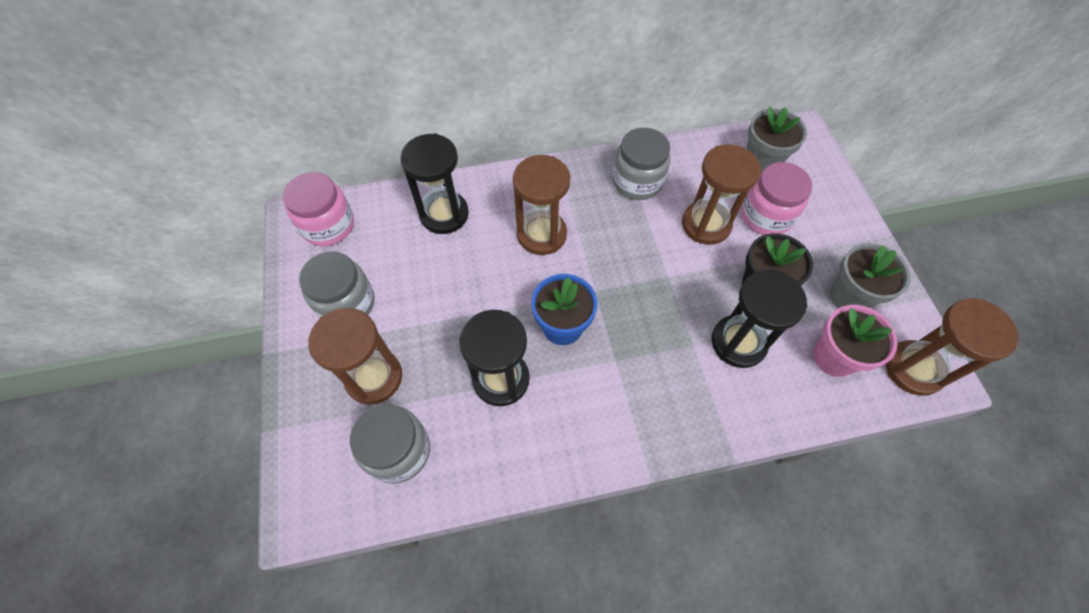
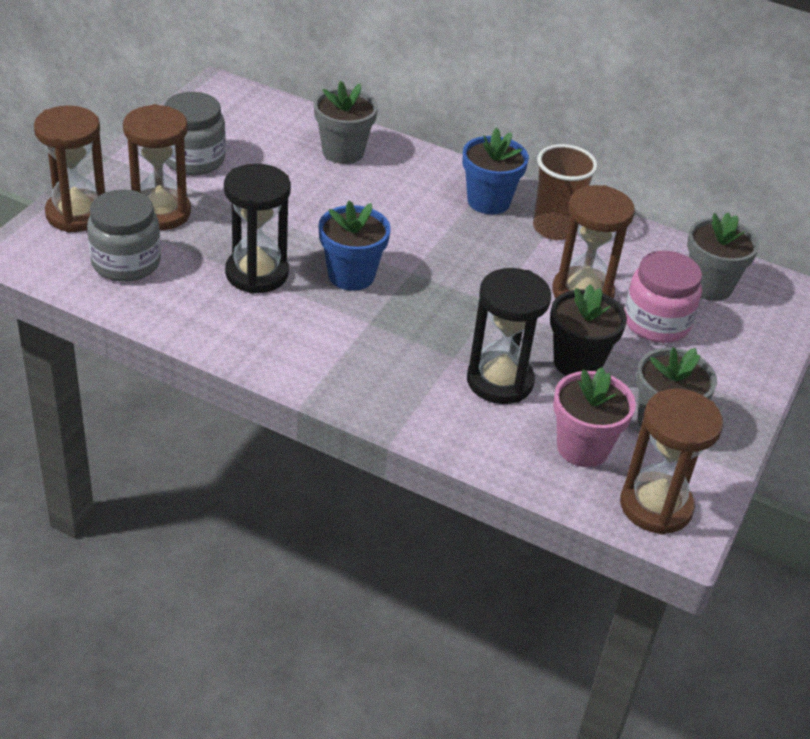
camera: 35 degrees right, 20 degrees down
pink jar [283,172,354,246] -> none
black hourglass [400,133,469,234] -> grey flower pot [314,81,378,164]
brown hourglass [513,155,570,255] -> brown hourglass moved to [34,105,105,232]
grey jar [613,128,671,200] -> brown cup [533,144,598,240]
none -> blue flower pot [462,128,529,215]

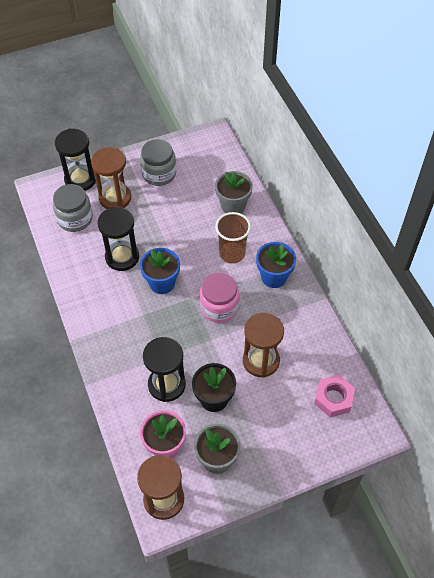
camera: 45 degrees right, 15 degrees up
brown hourglass [34,105,105,232] -> black hourglass [55,129,96,191]
brown cup [533,144,598,240] -> brown cup moved to [215,212,251,264]
pink jar [624,251,702,343] -> pink jar moved to [199,272,240,323]
grey flower pot [687,213,759,301] -> pink nut [314,375,355,417]

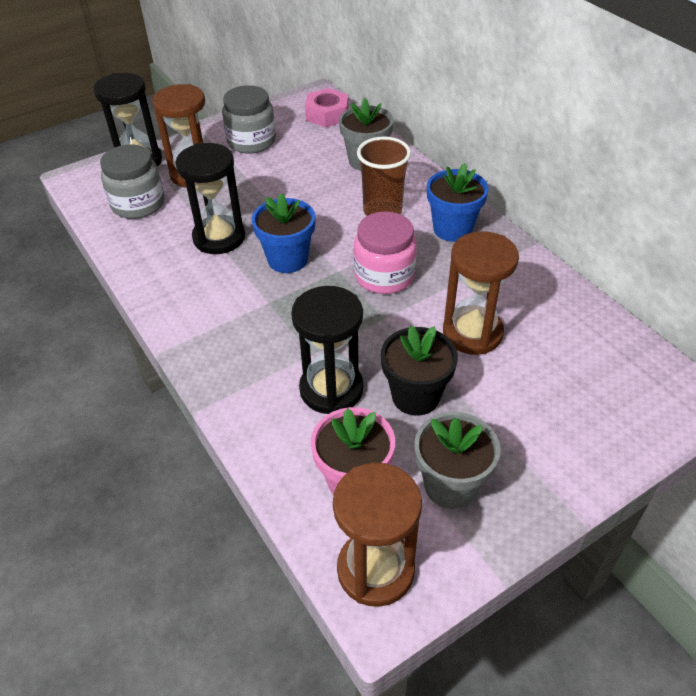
camera: 10 degrees left, 10 degrees down
pink nut [314,375,355,417] -> pink nut moved to [305,88,348,127]

